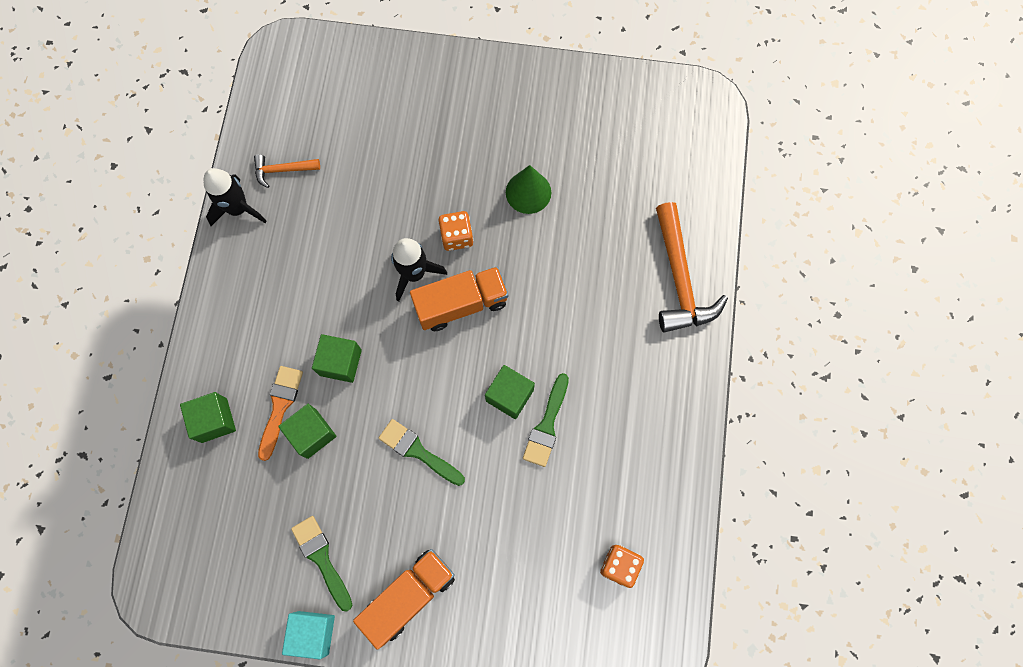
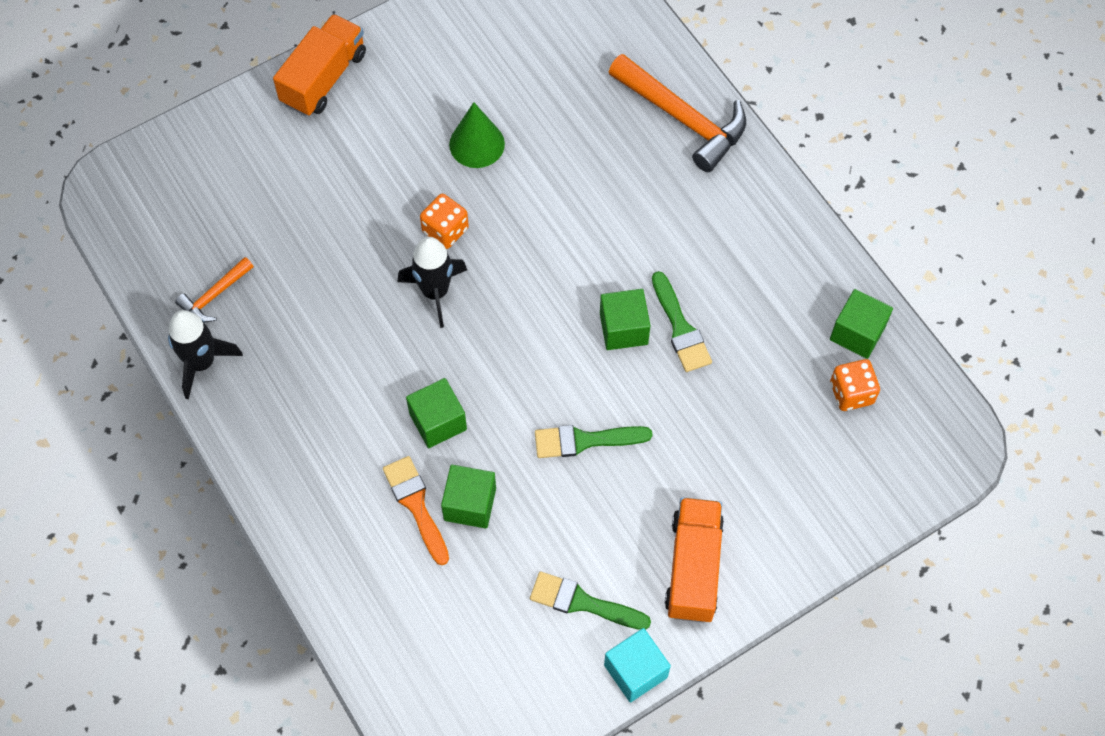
camera: 40 degrees left, 10 degrees down
green cube [180,392,236,443] -> green cube moved to [830,289,893,359]
orange truck [410,267,509,331] -> orange truck moved to [273,14,366,116]

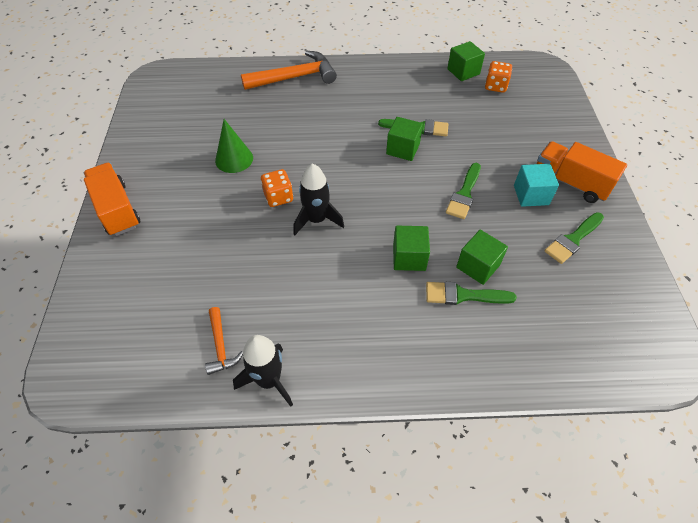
camera: 60 degrees left, 10 degrees down
orange brush [383,456,449,565] -> green brush [426,282,517,305]
turquoise cube [604,628,671,702] -> turquoise cube moved to [514,164,559,207]

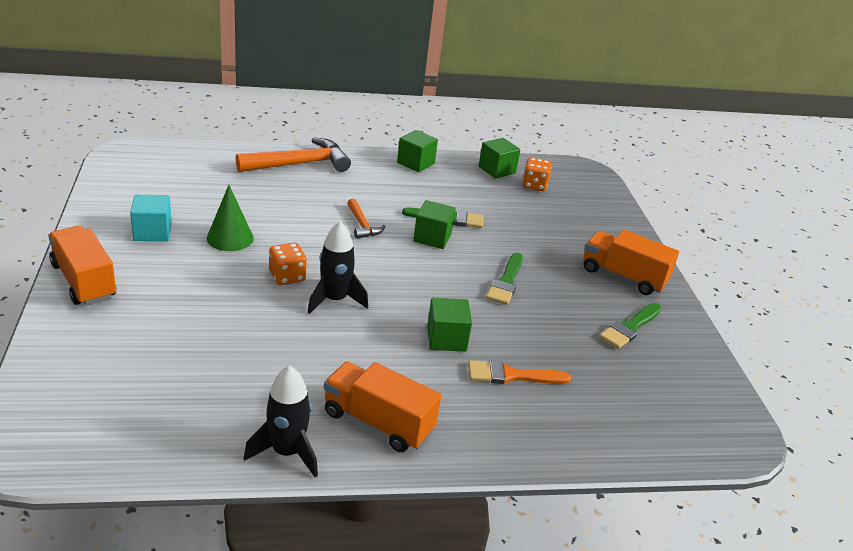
camera: 10 degrees left, 20 degrees down
orange hammer [205,307,243,375] -> orange hammer moved to [347,198,385,239]
green brush [426,282,517,305] -> orange brush [468,360,571,384]
green cube [456,230,508,285] -> green cube moved to [397,130,438,172]
turquoise cube [514,164,559,207] -> turquoise cube moved to [130,195,172,241]
none -> orange truck [324,362,441,452]

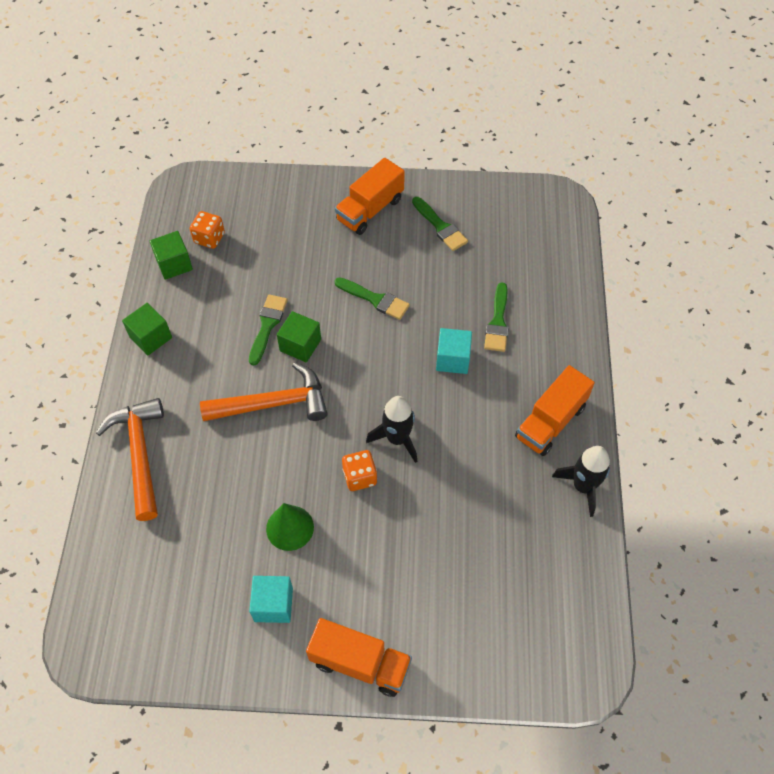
camera: 75 degrees left, 25 degrees up
orange truck [48,226,116,305] -> orange truck turned 135 degrees counterclockwise [306,618,412,697]
orange hammer [347,198,385,239] -> orange hammer [200,362,328,421], size x1.94
green cube [427,298,472,352] -> turquoise cube [436,328,472,374]
orange brush [468,360,571,384] -> green brush [484,282,508,352]

